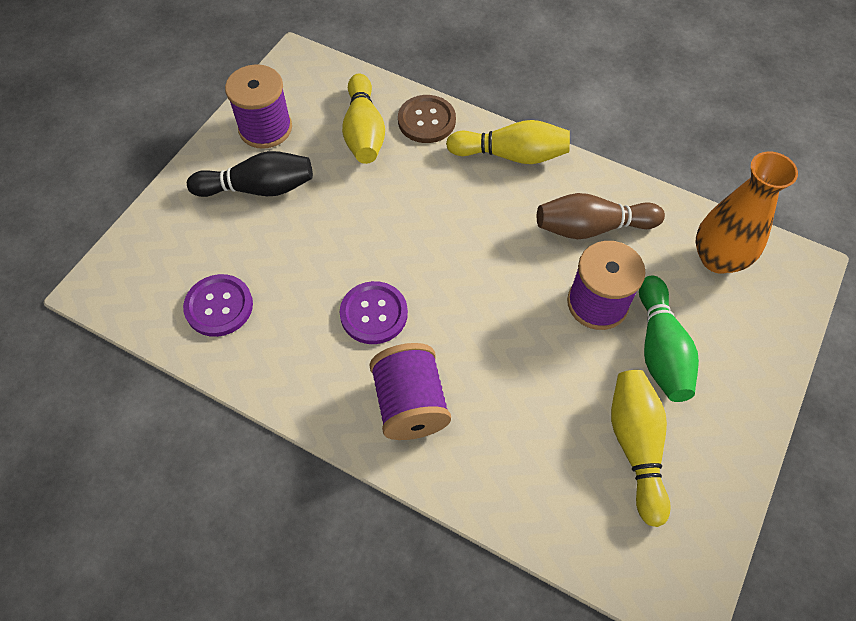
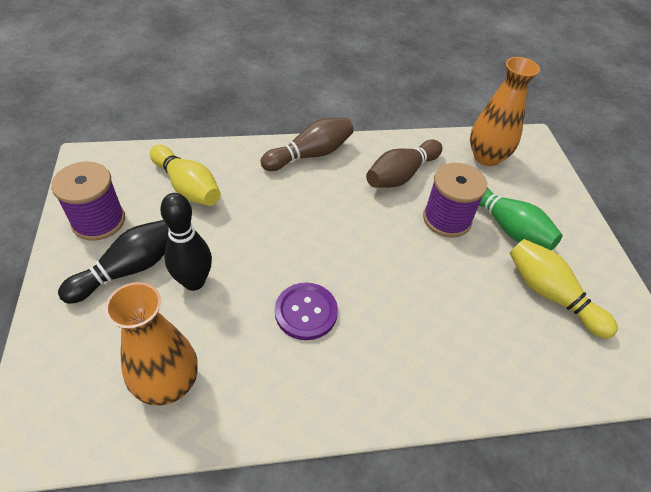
camera: 40 degrees left, 10 degrees down
purple button [183,274,253,337] -> orange vase [105,282,198,406]
purple spool [370,343,451,440] -> none
brown button [398,95,456,143] -> none
yellow bowling pin [446,120,570,164] -> brown bowling pin [261,117,354,171]
none -> black bowling pin [160,193,212,291]

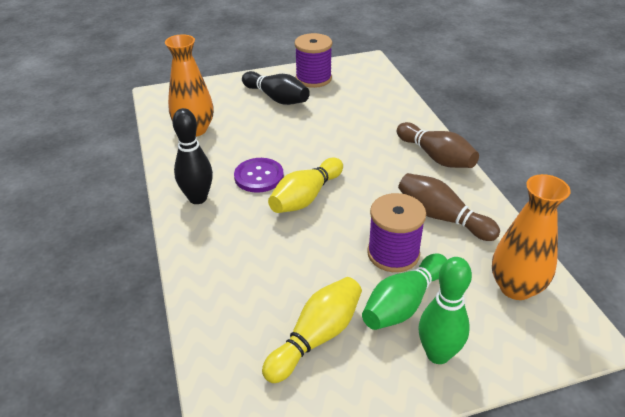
camera: 85 degrees right, 10 degrees down
yellow bowling pin [150,145,221,206] -> yellow bowling pin moved to [268,158,343,213]
black bowling pin [160,193,212,291] -> black bowling pin moved to [172,108,213,204]
none -> green bowling pin [418,257,472,364]

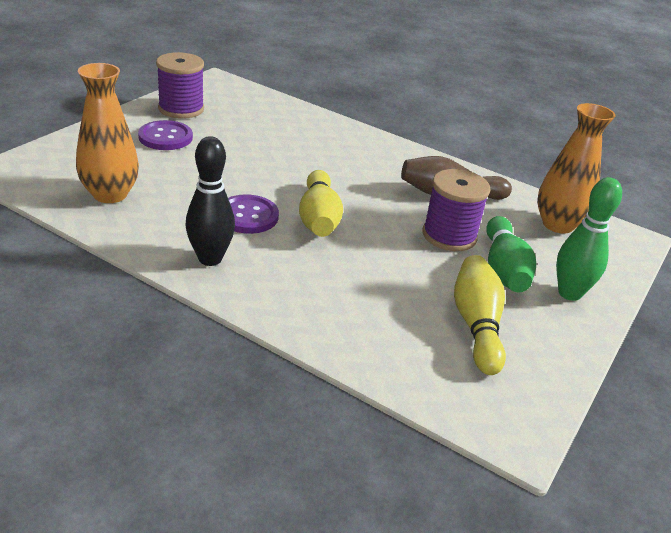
camera: 45 degrees left, 5 degrees down
black bowling pin [242,71,310,105] -> purple button [138,120,193,150]
brown bowling pin [397,122,479,168] -> none

